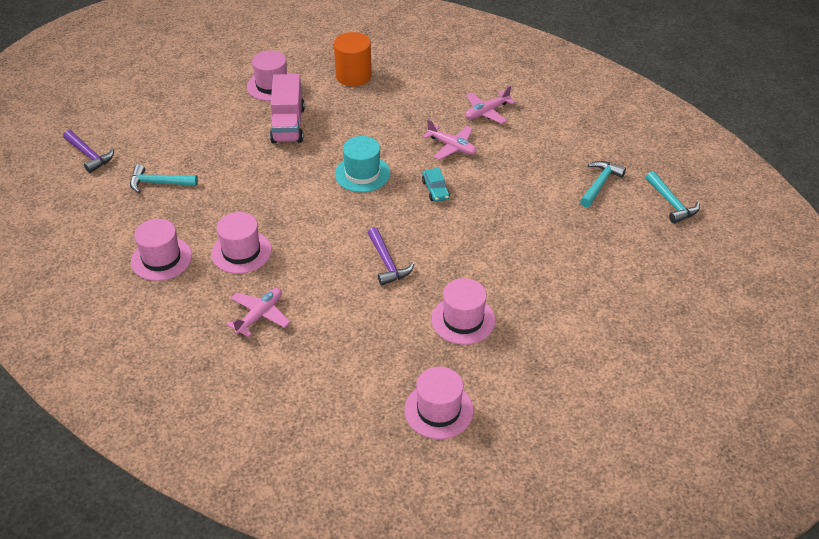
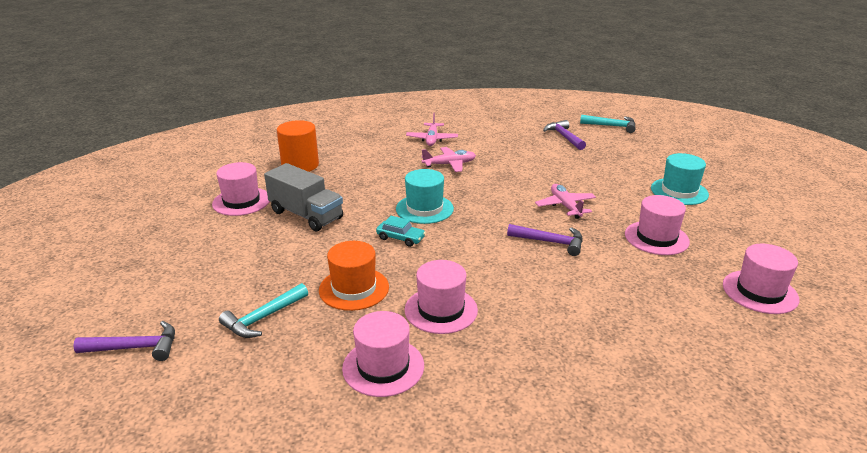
camera: 50 degrees left, 15 degrees down
pink plane [226,288,290,337] -> pink plane moved to [535,184,596,219]
pink truck [270,74,305,143] -> grey truck [264,163,343,231]
turquoise car [422,168,450,202] -> turquoise car moved to [376,216,426,247]
turquoise hammer [580,161,626,208] -> purple hammer [543,120,586,150]
none -> orange hat [319,241,389,311]
none -> turquoise hat [651,153,709,205]

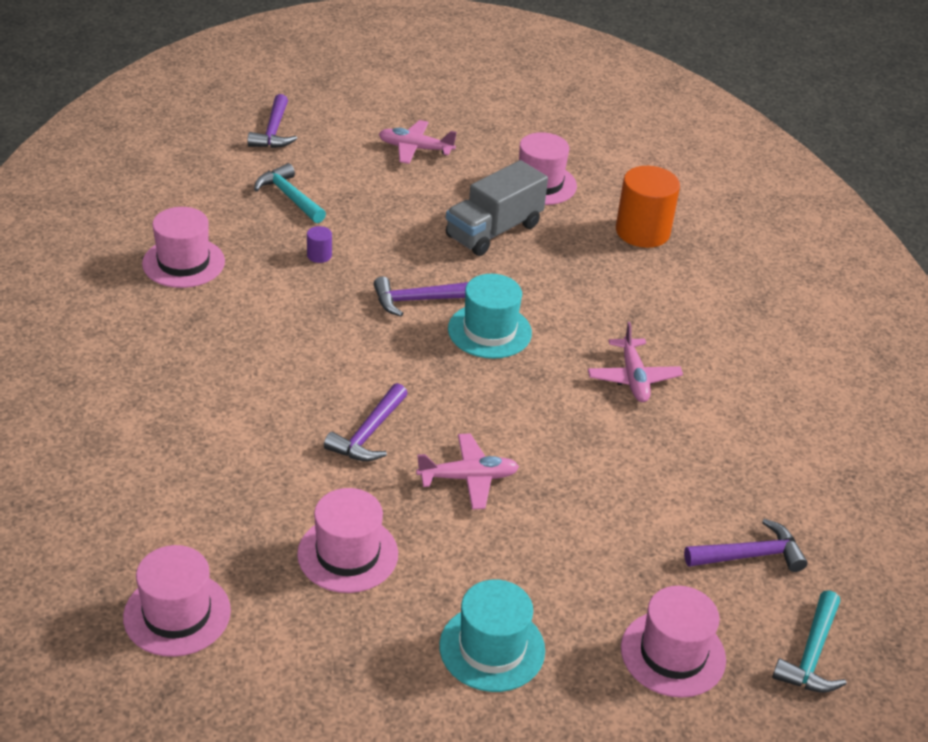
camera: 95 degrees right, 10 degrees up
orange hat [319,241,389,311] -> purple cylinder [307,226,332,263]
turquoise car [376,216,426,247] -> purple hammer [374,277,468,317]
pink hat [405,260,478,334] -> pink hat moved to [621,586,726,698]
pink plane [406,113,458,146] -> pink plane moved to [379,120,457,164]

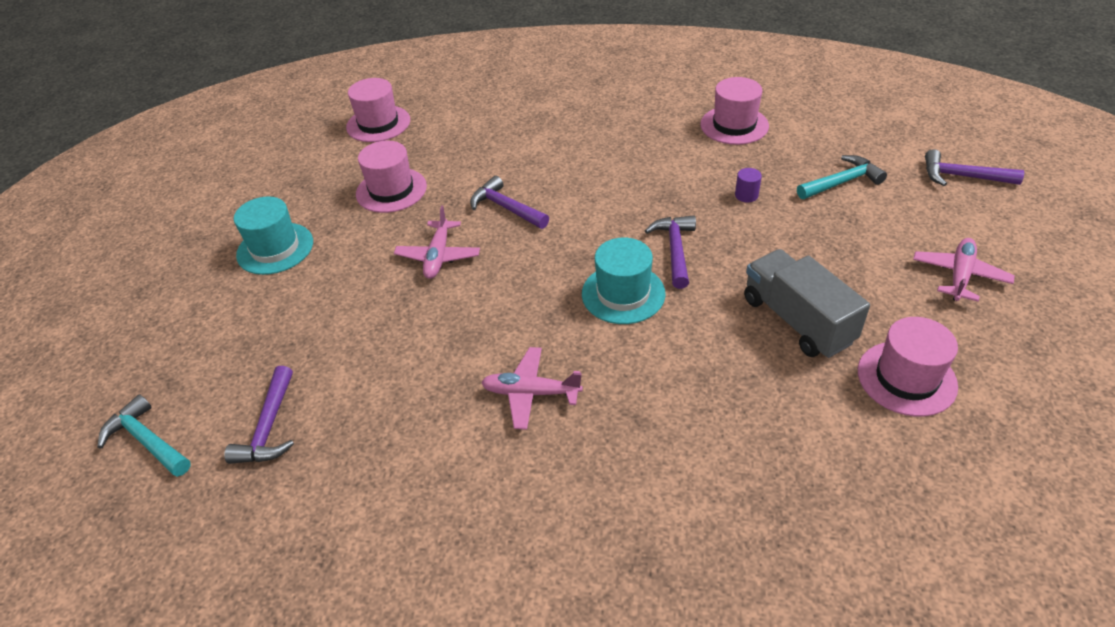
camera: 110 degrees right, 5 degrees up
orange cylinder [616,166,680,248] -> none
pink hat [621,586,726,698] -> none

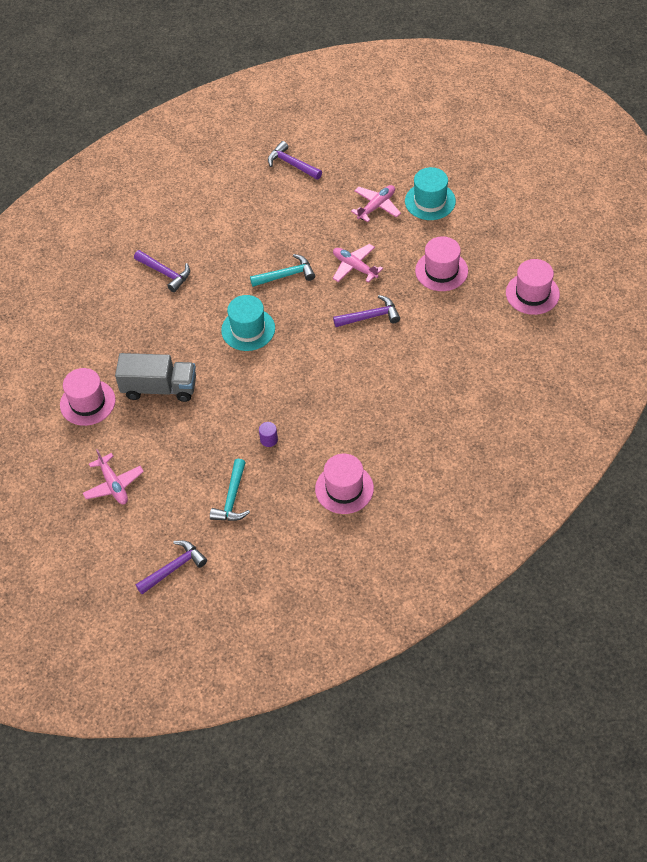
camera: 125 degrees right, 10 degrees up
turquoise hammer [97,394,191,477] -> turquoise hammer moved to [250,254,315,287]
pink plane [481,347,583,430] -> pink plane moved to [351,185,401,222]
purple hammer [645,215,696,289] -> purple hammer moved to [134,250,190,292]

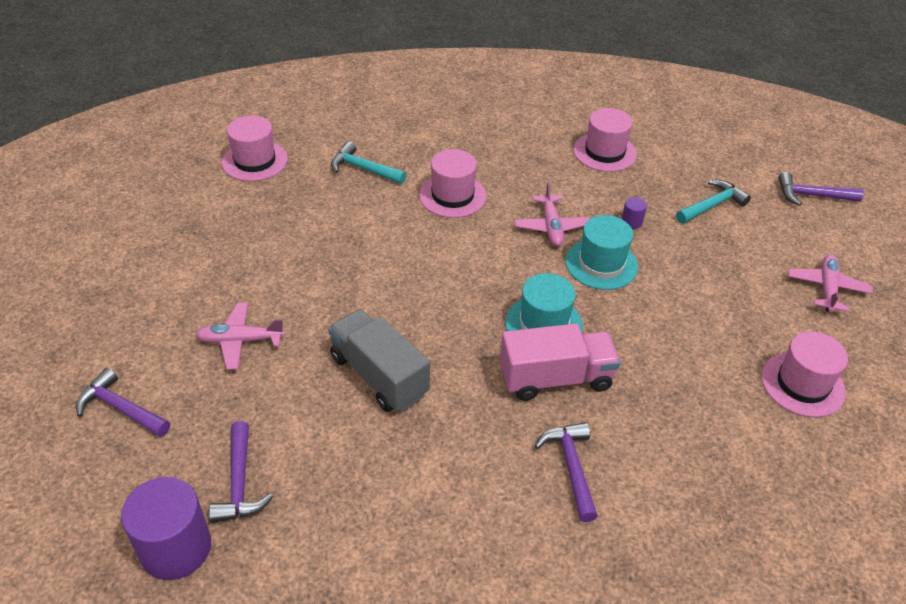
camera: 140 degrees left, 10 degrees down
grey truck [115,353,196,402] -> grey truck moved to [328,309,430,412]
turquoise hammer [250,254,315,287] -> turquoise hammer moved to [331,141,406,184]
pink plane [333,244,383,283] -> pink plane moved to [514,182,590,246]
purple hammer [333,295,400,327] -> purple hammer moved to [76,368,170,437]
turquoise hat [405,167,456,220] -> turquoise hat moved to [565,215,638,290]
pink hat [415,236,468,291] -> pink hat moved to [419,149,486,218]
none -> purple cylinder [121,477,211,580]
none -> pink truck [500,324,620,401]

